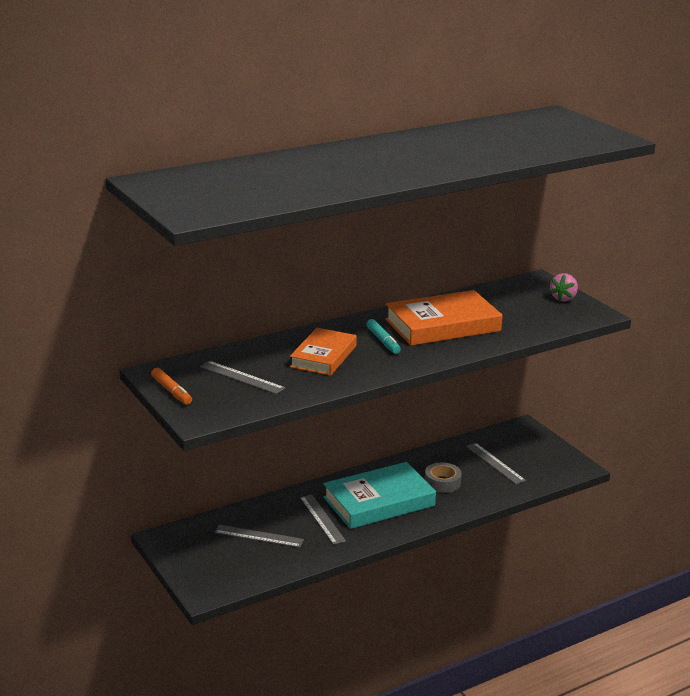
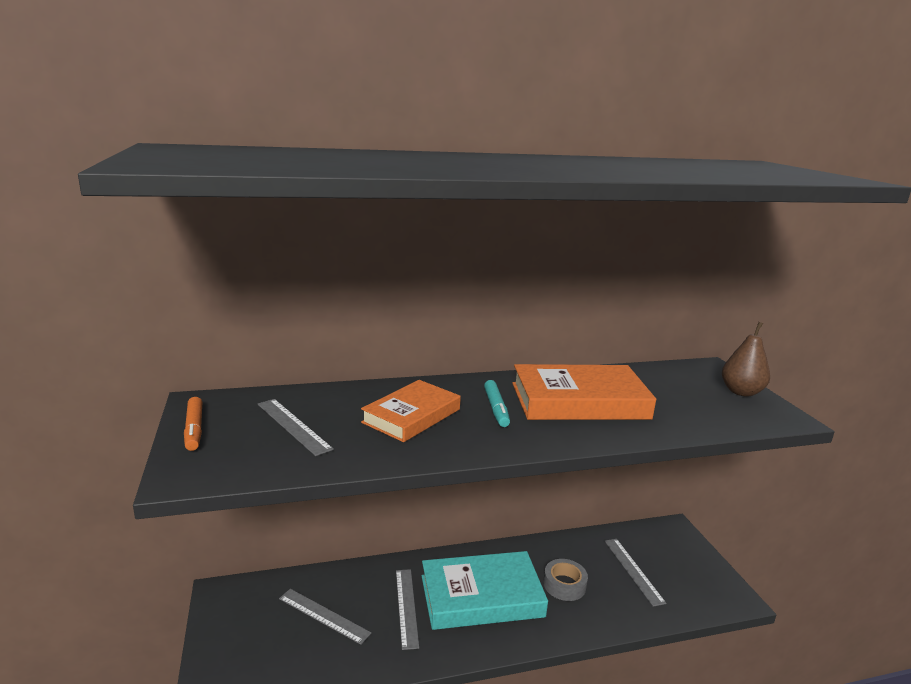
camera: 15 degrees right, 5 degrees down
pink strawberry [550,273,578,301] -> brown pear [722,322,770,397]

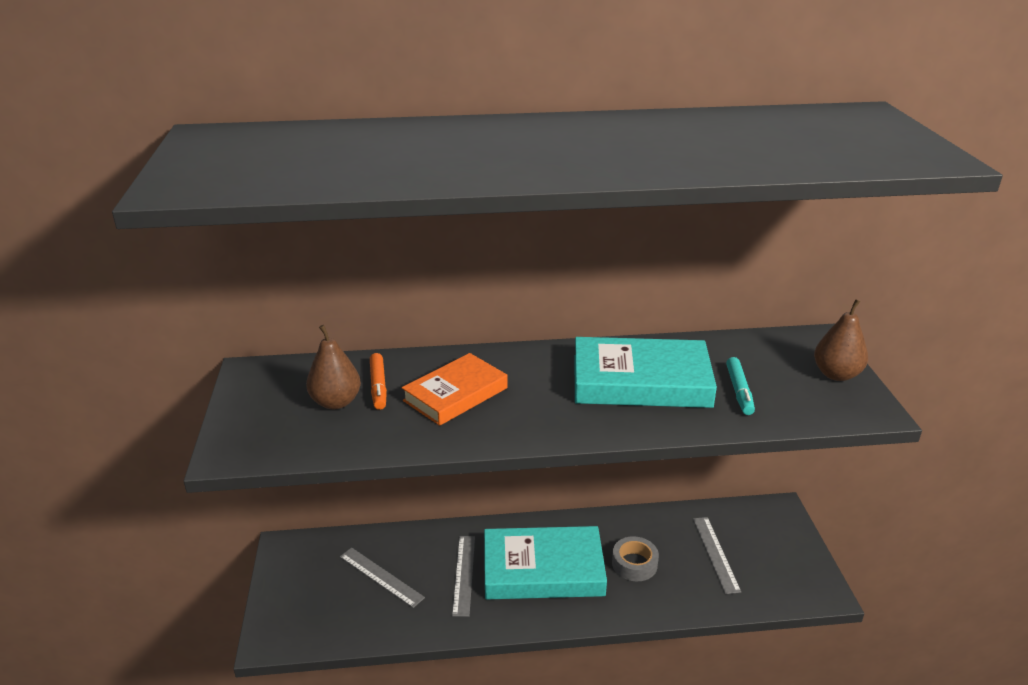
camera: 10 degrees right, 10 degrees up
orange marker [184,397,202,451] -> orange marker moved to [370,353,387,410]
grey ruler [258,399,334,456] -> brown pear [306,325,361,409]
turquoise marker [484,380,510,427] -> turquoise marker moved to [726,357,755,415]
orange book [512,364,656,420] -> turquoise book [574,337,717,408]

